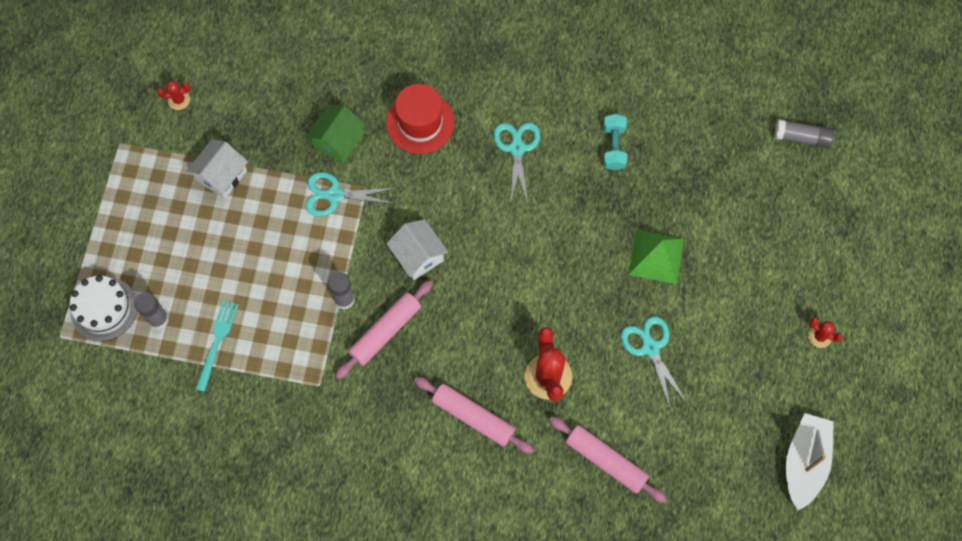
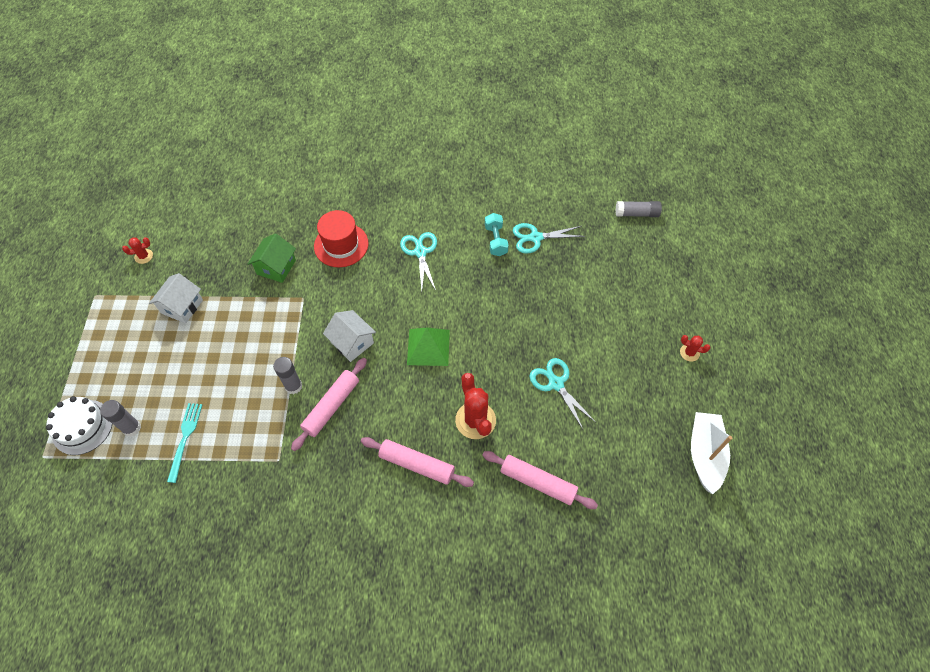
camera: 10 degrees left, 10 degrees down
turquoise scissors [306,172,396,216] -> turquoise scissors moved to [512,223,585,254]
green pyramid [628,230,684,284] -> green pyramid moved to [407,328,450,366]

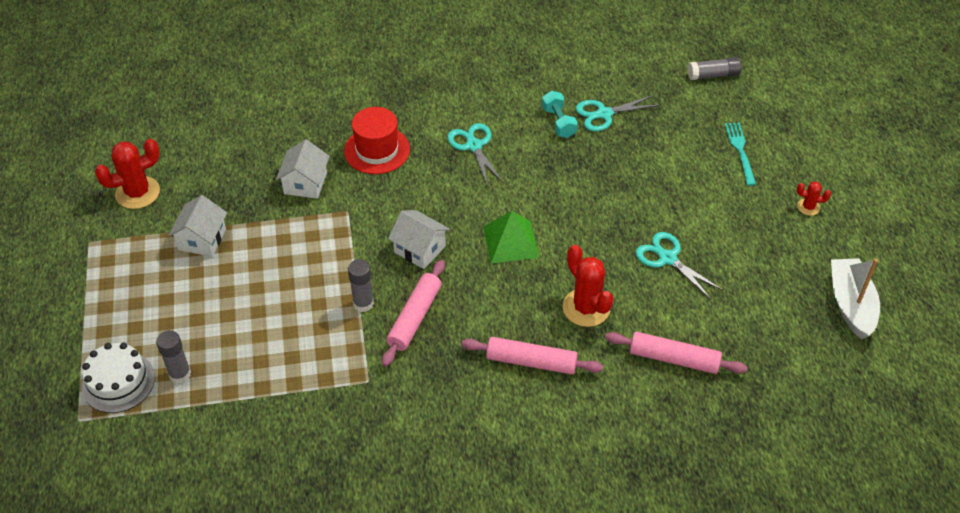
camera: 10 degrees left, 10 degrees down
red cactus [122,237,153,264] -> red cactus [95,139,160,209], size x1.96
turquoise fork [167,403,202,483] -> turquoise fork moved to [725,122,756,186]
green house [248,233,296,283] -> white house [276,139,330,199]

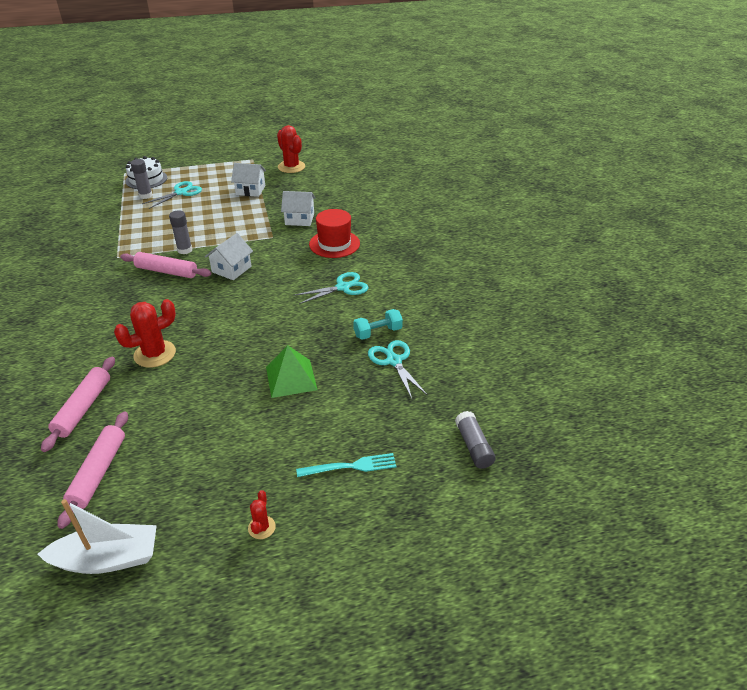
camera: 85 degrees right, 10 degrees down
pink rolling pin [462,337,603,375] -> pink rolling pin moved to [58,412,128,529]
green pyramid [483,211,539,264] -> green pyramid moved to [266,345,318,398]
turquoise scissors [636,232,723,299] -> turquoise scissors moved to [142,181,202,209]

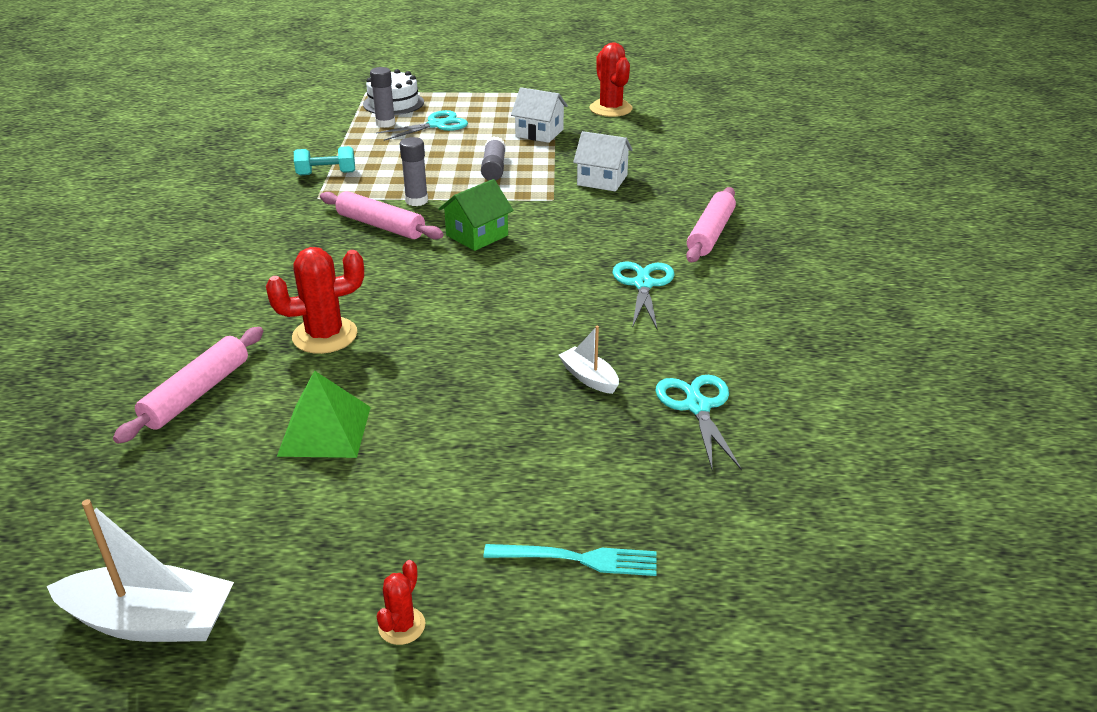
camera: 15 degrees right, 5 degrees down
pink rolling pin [58,412,128,529] -> pink rolling pin moved to [686,187,736,262]
white house [205,233,253,280] -> green house [439,179,513,251]
green pyramid [266,345,318,398] -> green pyramid moved to [277,370,371,458]
turquoise scissors [294,272,368,304] -> turquoise scissors turned 75 degrees counterclockwise [613,262,675,330]
red hat [309,209,360,258] -> none
turquoise dumbbell [353,309,403,340] -> turquoise dumbbell moved to [294,146,355,175]
grey glue stick [455,411,496,469] -> grey glue stick moved to [481,137,506,181]
none -> white boat [559,326,619,394]

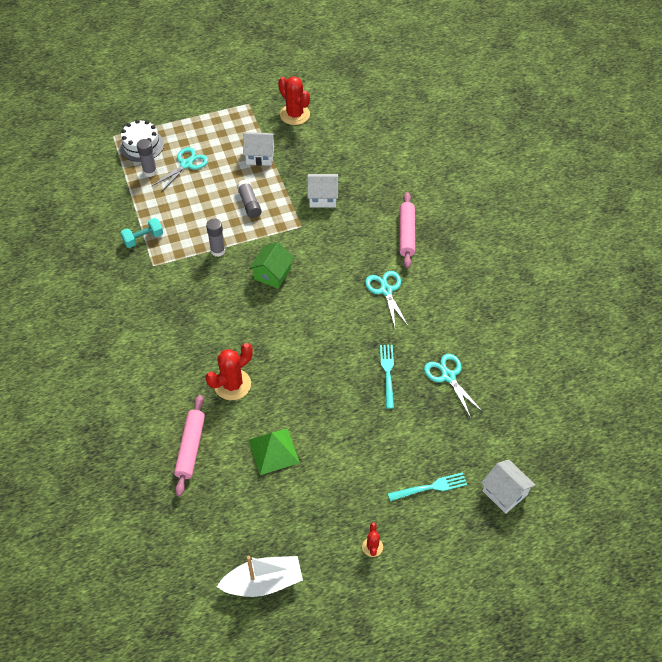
camera: 20 degrees left, 20 degrees up
pink rolling pin [320,191,444,240] -> none
white boat [559,326,619,394] -> turquoise fork [380,345,394,409]
none -> white house [481,459,536,514]

